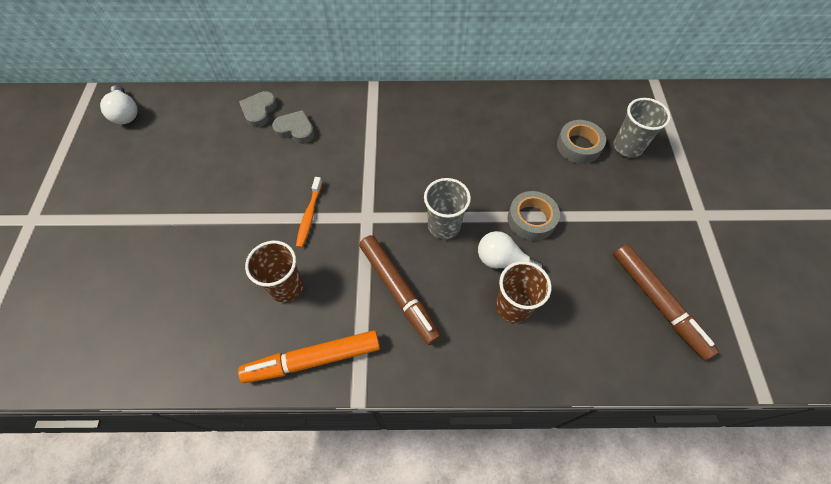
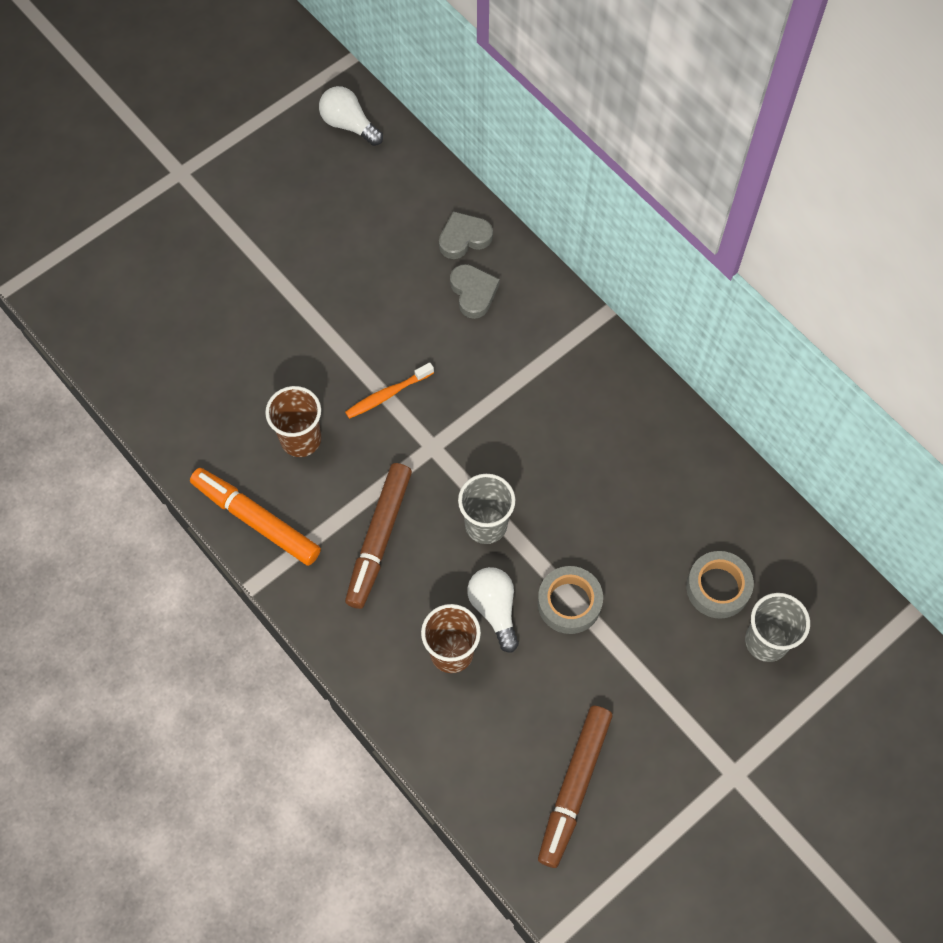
camera: 50 degrees right, 5 degrees up
white light bulb [100,85,137,124] -> white light bulb turned 105 degrees clockwise [319,86,383,146]

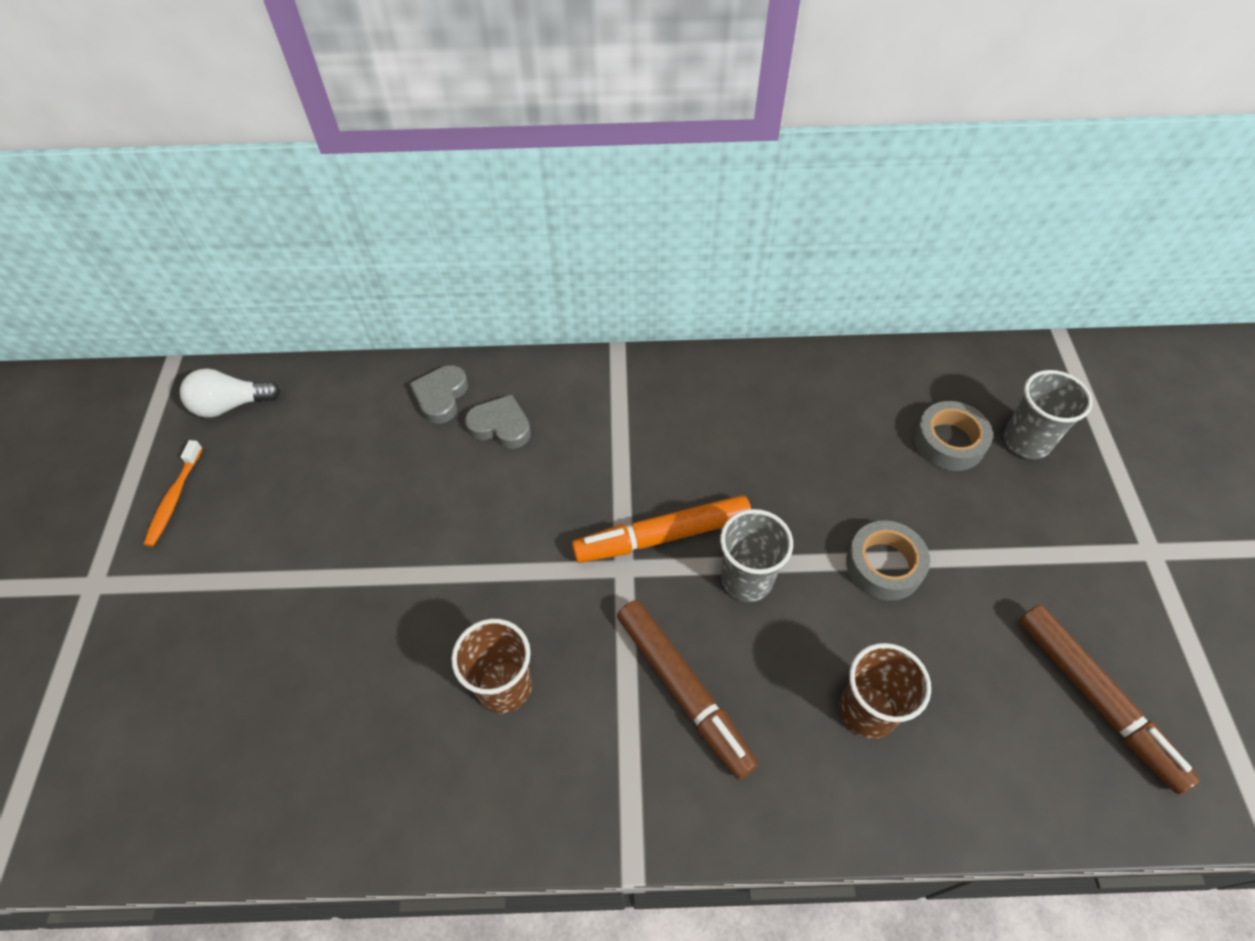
camera: 50 degrees left, 10 degrees down
orange marker [190,468,321,566] -> orange marker moved to [572,495,751,563]
orange toothbrush [345,362,434,419] -> orange toothbrush moved to [144,440,203,547]
white light bulb [467,567,519,653] -> none

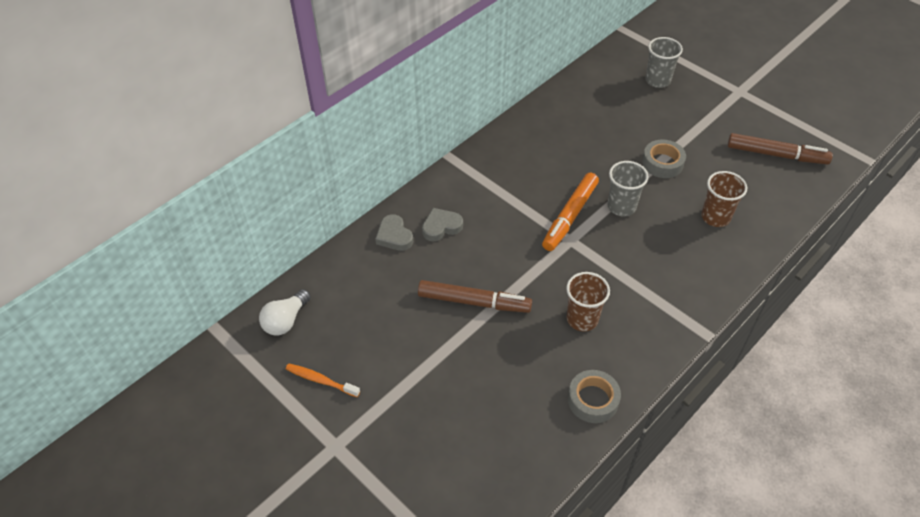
camera: 45 degrees left, 5 degrees down
orange toothbrush [144,440,203,547] -> orange toothbrush turned 150 degrees clockwise [286,363,360,397]
brown marker [617,600,758,780] -> brown marker moved to [418,280,532,313]
grey tape [914,401,993,471] -> grey tape moved to [568,370,621,423]

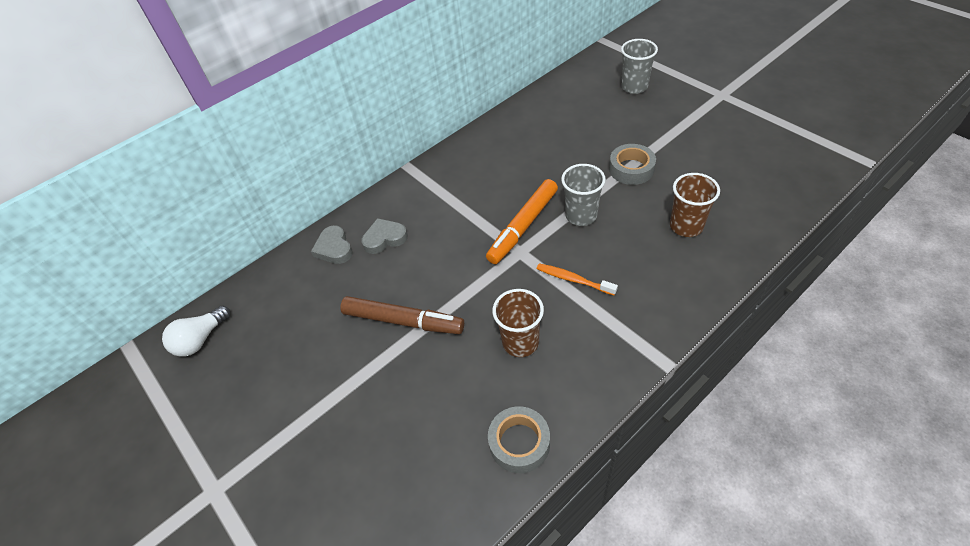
camera: 10 degrees right, 0 degrees up
orange toothbrush [286,363,360,397] -> orange toothbrush moved to [537,264,618,296]
brown marker [728,133,833,164] -> none

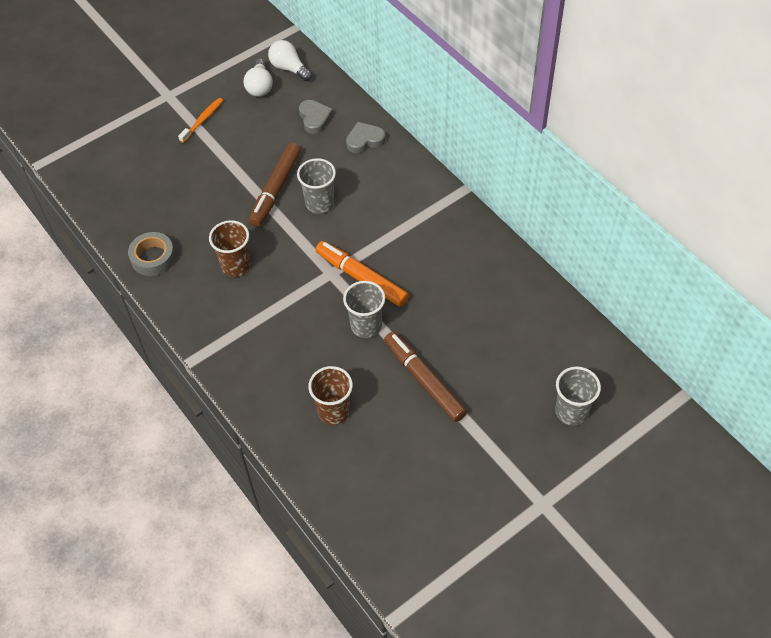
camera: 90 degrees right, 5 degrees up
grey heart [361,218,408,254] -> grey heart moved to [299,100,333,134]
orange toothbrush [537,264,618,296] -> orange toothbrush moved to [178,98,223,143]
grey tape [609,144,656,185] -> brown marker [384,331,467,422]
none -> white light bulb [244,59,273,97]
none -> grey cup [297,158,336,214]

